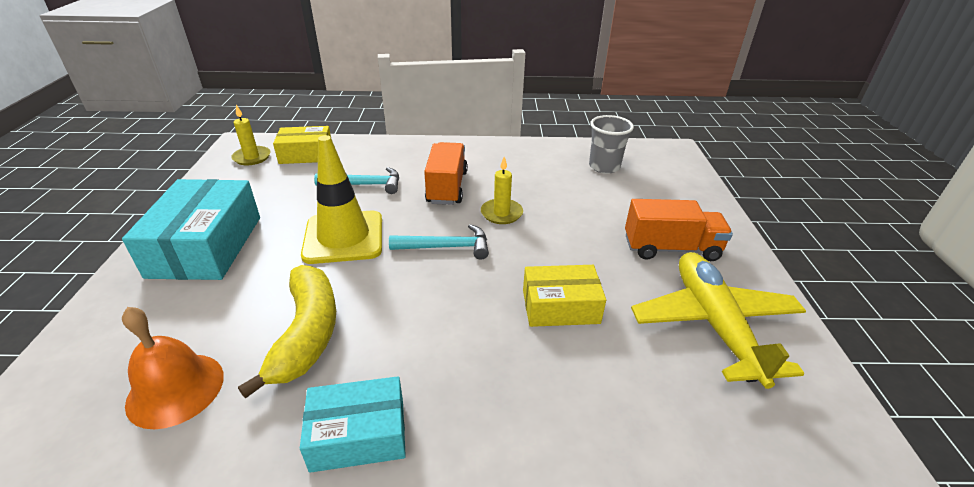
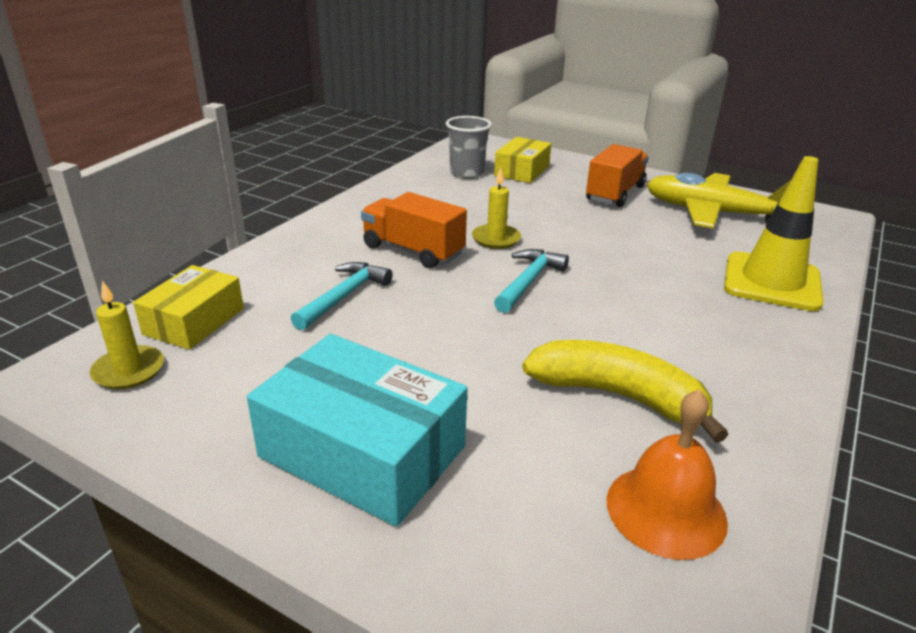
camera: 60 degrees left, 5 degrees down
turquoise box [300,376,406,473] -> none
yellow traffic cone [301,135,382,264] -> yellow traffic cone moved to [724,156,824,311]
yellow box [523,265,606,327] -> yellow box moved to [494,137,551,183]

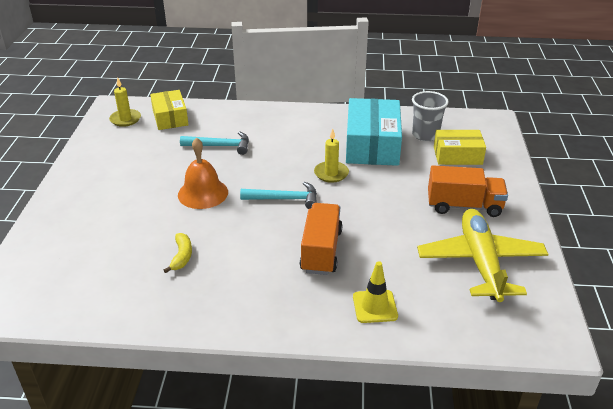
camera: 65 degrees right, 5 degrees up
yellow box [133,265,244,350] -> yellow box turned 75 degrees clockwise [150,90,188,130]
turquoise box [247,334,467,527] -> turquoise box moved to [346,98,402,166]
orange truck [361,192,467,268] -> orange truck moved to [300,203,343,275]
yellow banana [522,340,729,443] -> yellow banana [164,233,192,273], size x0.48
orange bell [607,389,728,560] -> orange bell moved to [178,137,228,209]
yellow traffic cone [724,156,824,311] -> yellow traffic cone [353,261,398,323], size x0.56

